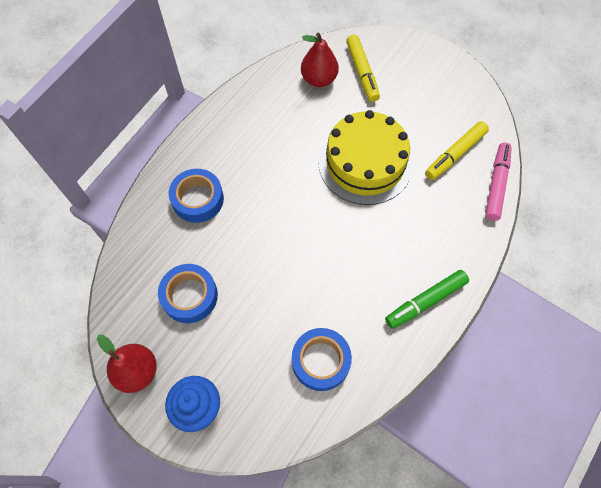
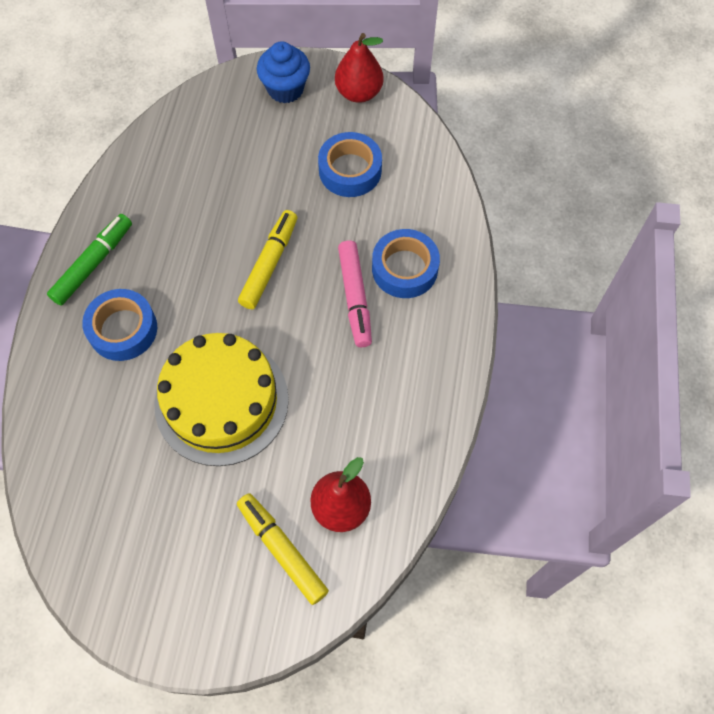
camera: 155 degrees right, 0 degrees up
blue tape [292,328,352,391] -> blue tape moved to [82,289,157,361]
yellow marker [425,121,489,180] -> yellow marker moved to [238,210,297,309]
pink marker [485,143,512,221] -> pink marker moved to [338,240,372,347]

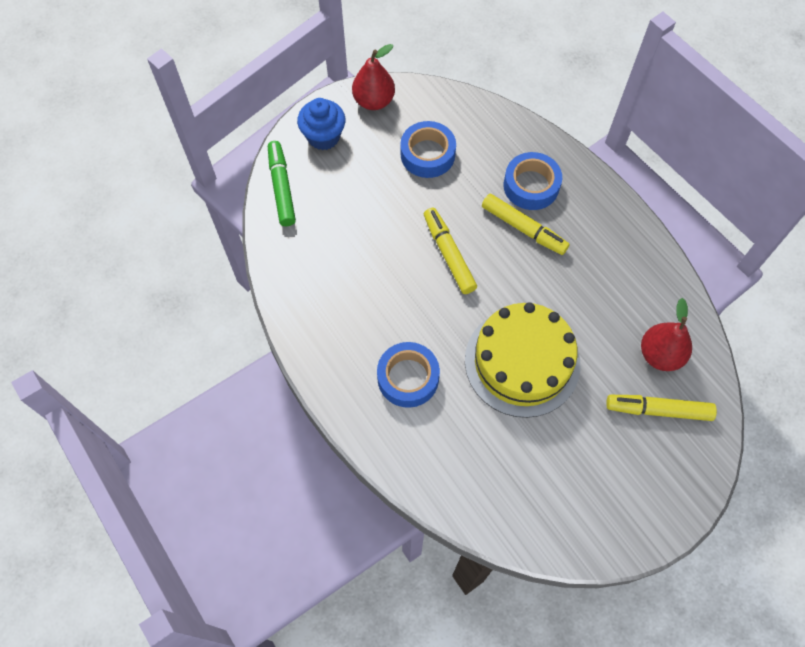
camera: 45 degrees left, 0 degrees up
green marker [47,214,132,306] -> green marker moved to [268,141,296,226]
pink marker [338,240,372,347] -> yellow marker [482,194,570,255]

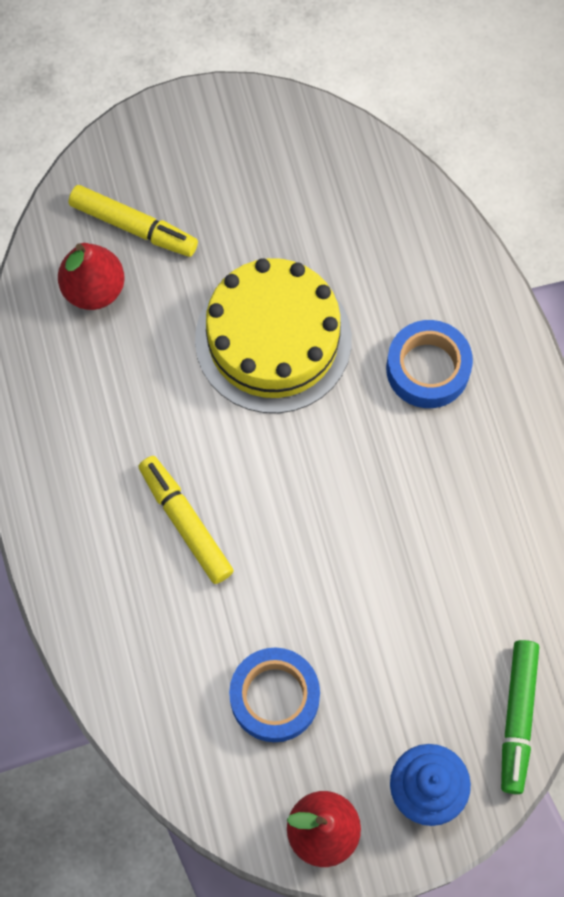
camera: 160 degrees left, 5 degrees up
yellow marker [424,208,477,294] -> none
blue tape [504,152,562,210] -> none

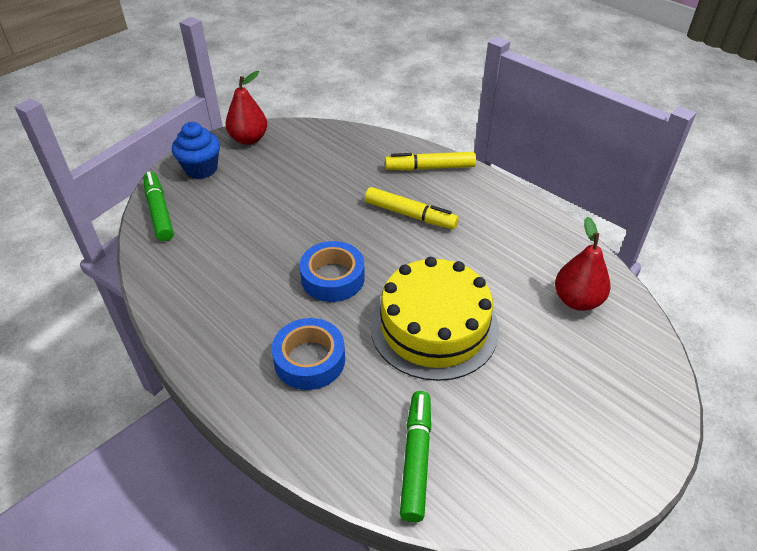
camera: 150 degrees right, 25 degrees down
yellow marker [69,185,198,257] -> yellow marker moved to [385,152,476,171]
blue tape [229,648,320,742] -> blue tape moved to [300,241,365,302]
none -> green marker [400,391,431,522]

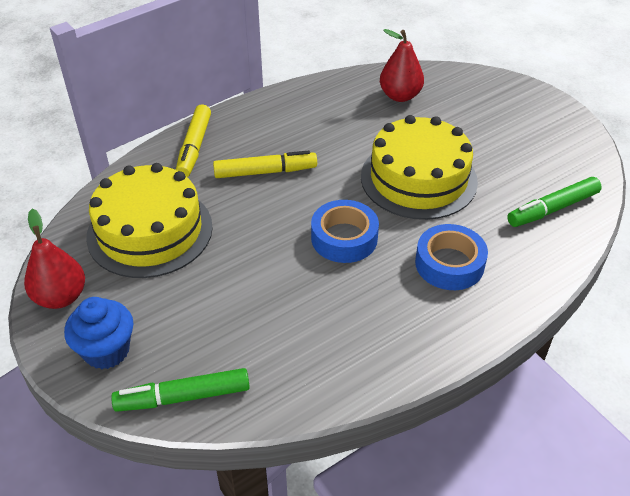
camera: 80 degrees left, 0 degrees up
yellow marker [365,187,459,229] -> yellow marker turned 45 degrees clockwise [213,151,317,178]
green marker [400,391,431,522] -> green marker turned 45 degrees counterclockwise [507,177,602,227]
none -> yellow cake [86,163,213,278]

